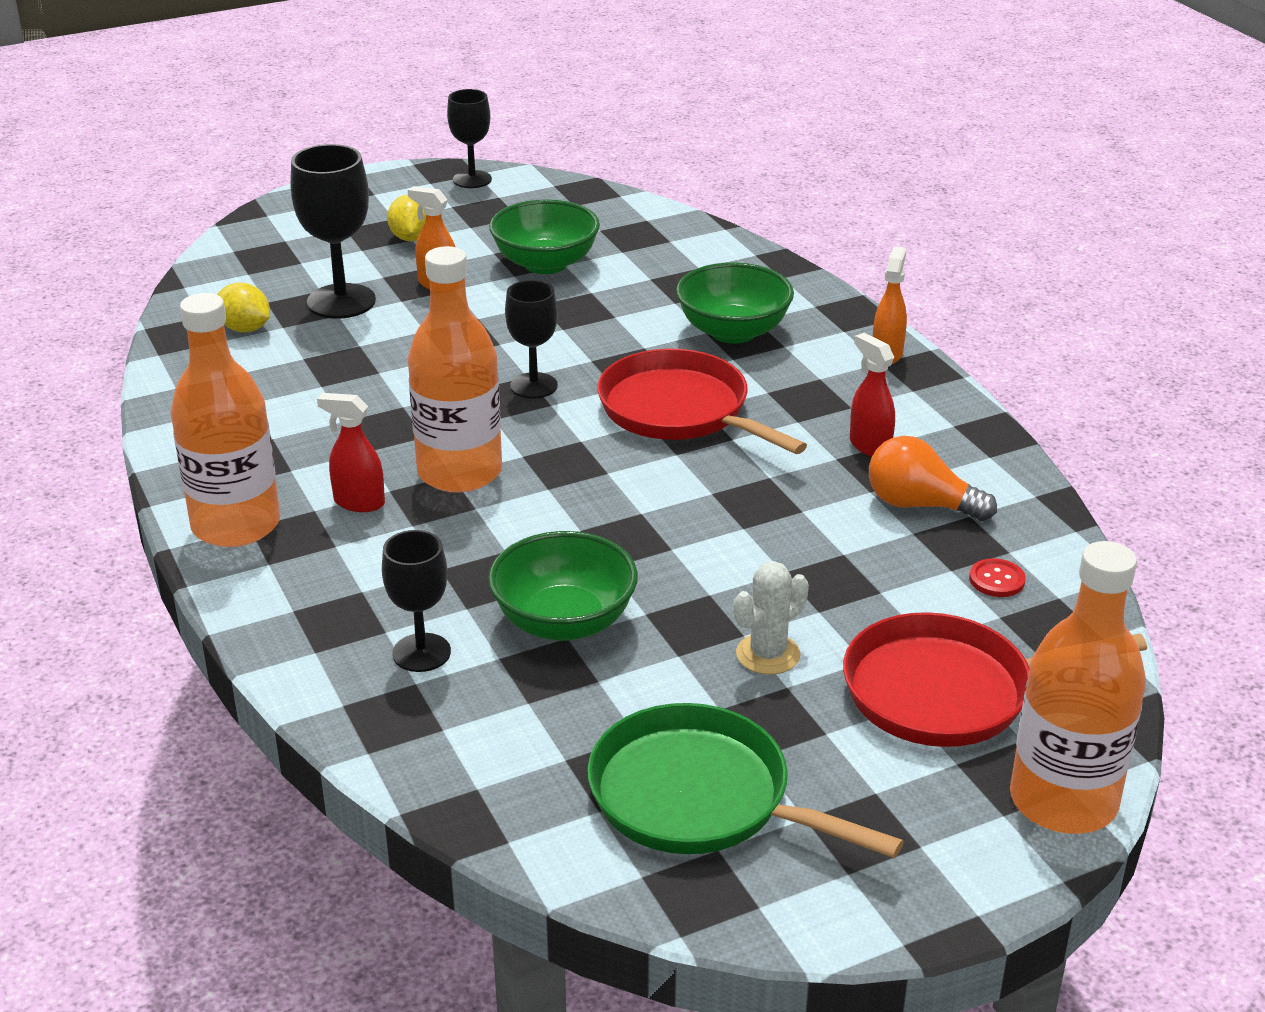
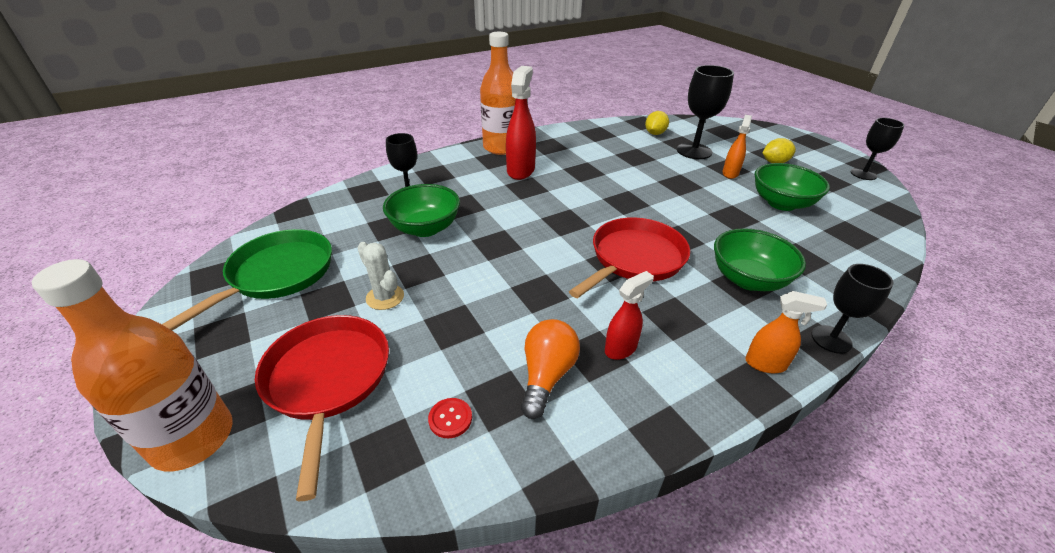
camera: 85 degrees right, 5 degrees up
red spray bottle [317,393,385,512] -> red spray bottle [506,66,536,180], size x1.70
orange bottle [408,246,502,493] -> none
black goblet [505,280,558,399] -> black goblet moved to [811,264,894,354]

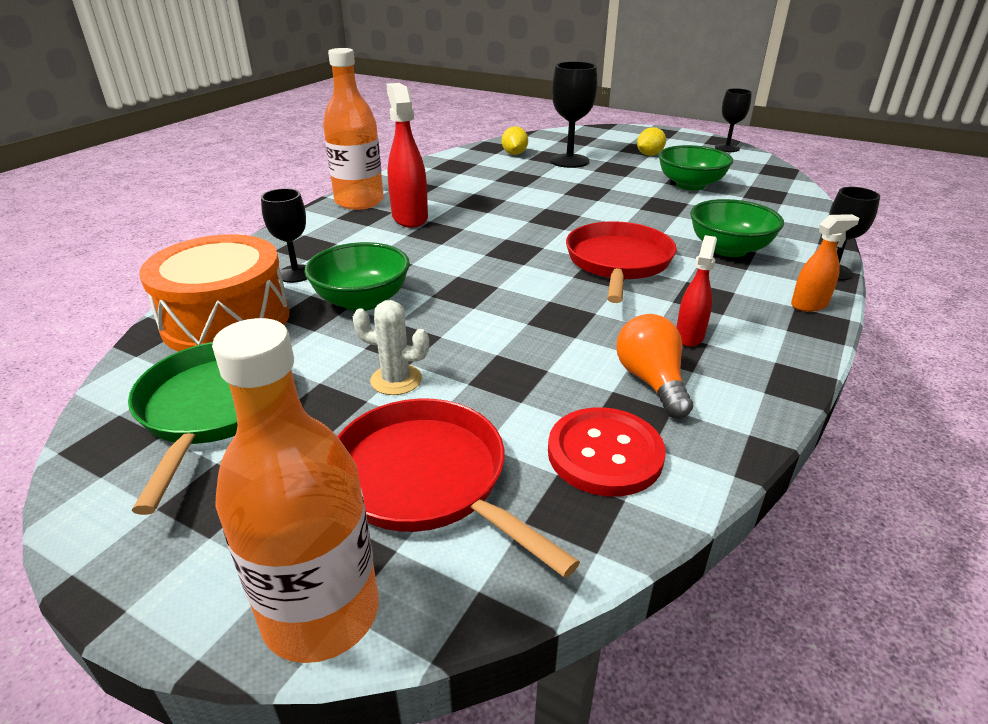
camera: 30 degrees left, 5 degrees down
red button [428,398,472,438] -> red button [548,407,665,497], size x2.14
orange spray bottle [723,115,752,179] -> none
none -> orange drum [140,234,289,352]

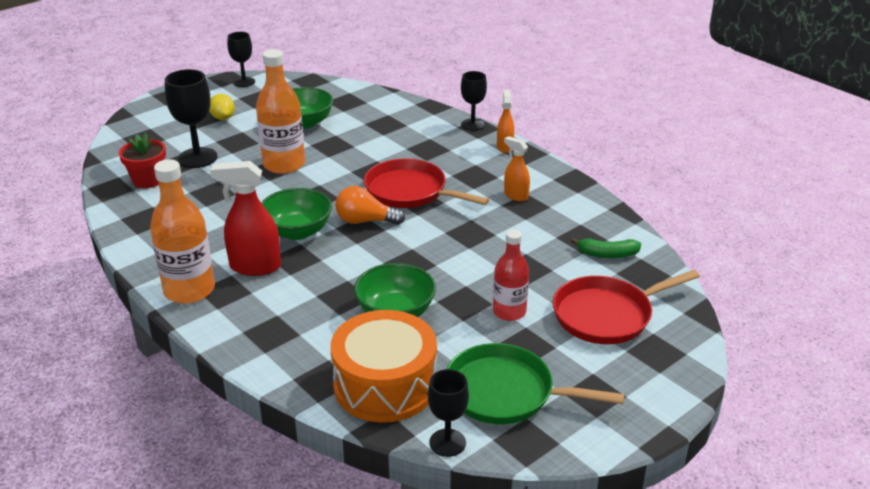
camera: 70 degrees left, 0 degrees up
orange bottle [212,318,379,663] -> orange bottle moved to [256,49,305,174]
black goblet [261,188,307,283] -> black goblet moved to [428,369,469,457]
white cactus [353,300,429,395] -> red bottle [493,230,529,321]
yellow lemon [502,126,528,155] -> red flower pot [119,133,166,188]
red button [548,407,665,497] -> green banana [571,238,641,258]
orange light bulb [616,314,693,418] -> orange light bulb moved to [335,186,405,225]
red spray bottle [676,235,717,347] -> orange spray bottle [504,136,530,201]
green bowl [690,199,784,257] -> green bowl moved to [261,188,332,240]

